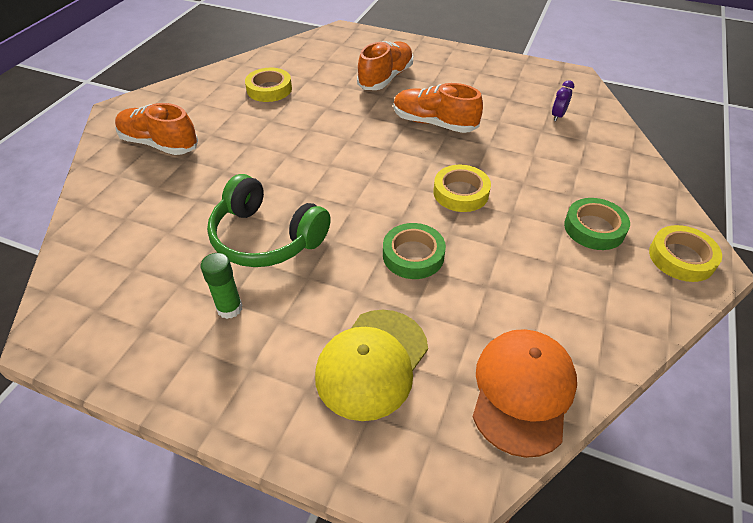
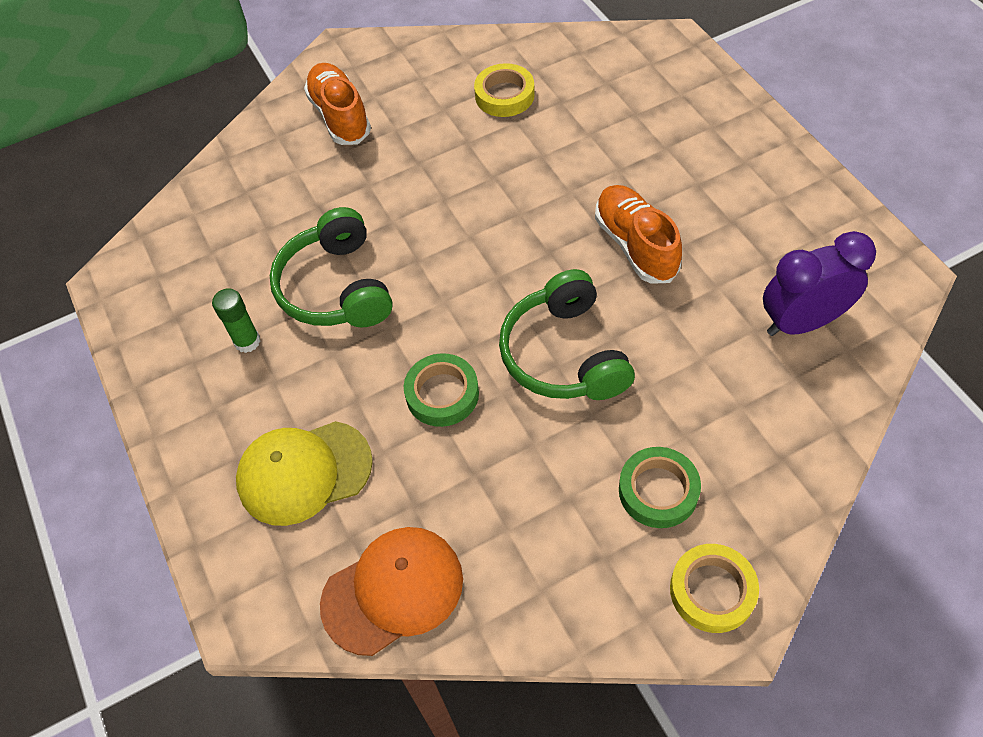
camera: 45 degrees right, 10 degrees up
orange shoe [357,41,413,90] -> none
yellow tape [433,165,491,212] -> green headphones [499,269,635,400]
purple clock [552,80,574,121] -> purple clock [763,231,876,336], size x2.24

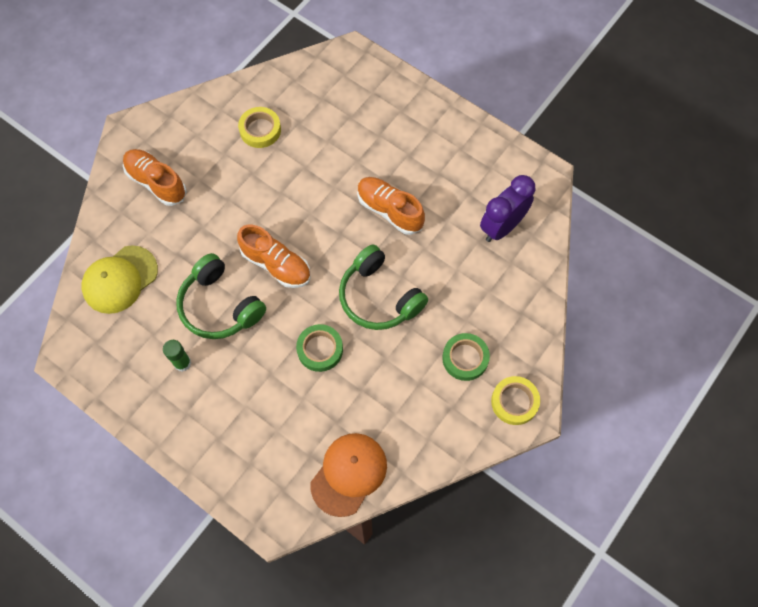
camera: 30 degrees left, 10 degrees up
yellow cap [236,421,373,526] -> yellow cap moved to [81,245,158,314]
none -> orange shoe [237,225,311,288]

